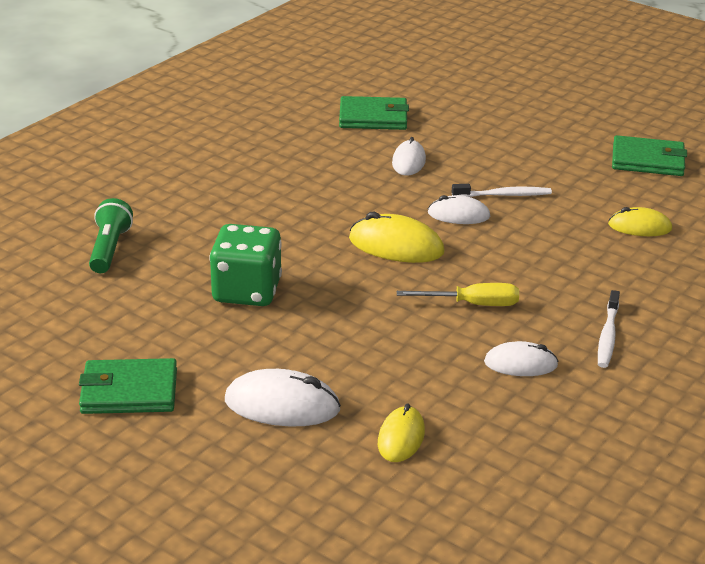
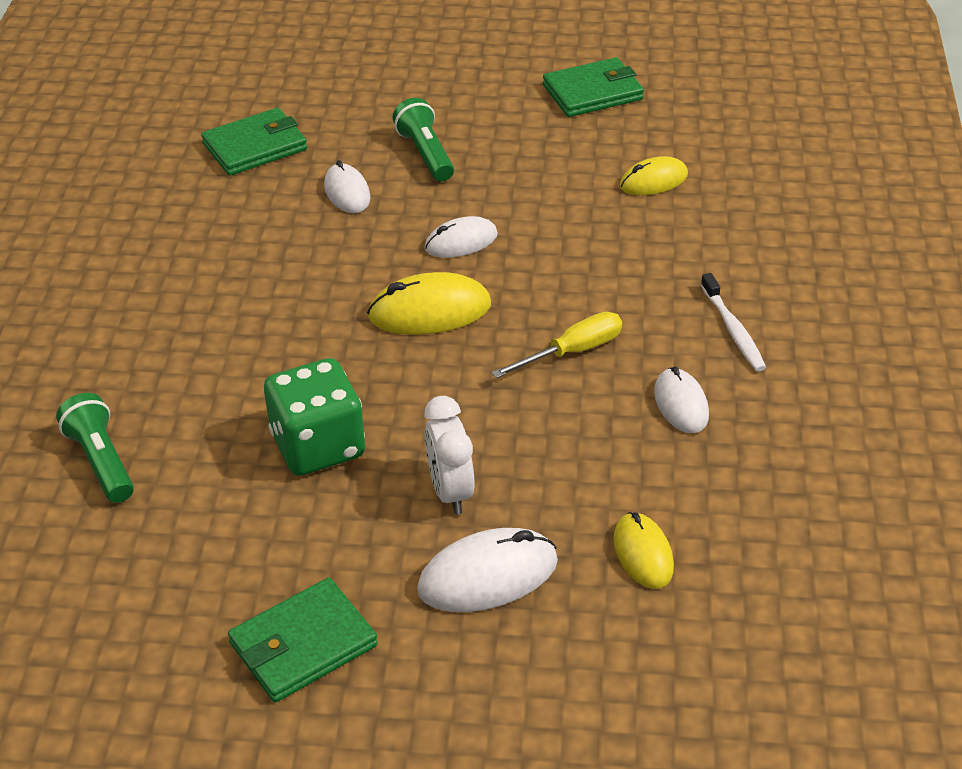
camera: 30 degrees left, 10 degrees up
white toothbrush [452,184,552,197] -> none
white mouse [484,341,559,376] -> white mouse turned 75 degrees counterclockwise [654,366,709,433]
none -> green flashlight [393,98,454,182]
none -> white clock [424,396,475,515]

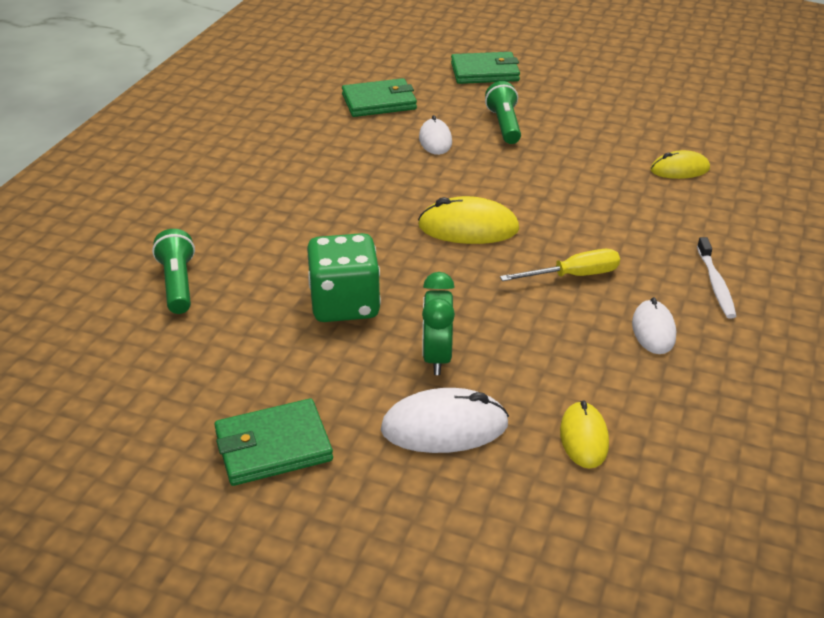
camera: 15 degrees right, 5 degrees down
white clock [424,396,475,515] -> green clock [422,272,455,375]
white mouse [425,216,498,258] -> none
green wallet [543,57,644,117] -> green wallet moved to [451,52,520,84]

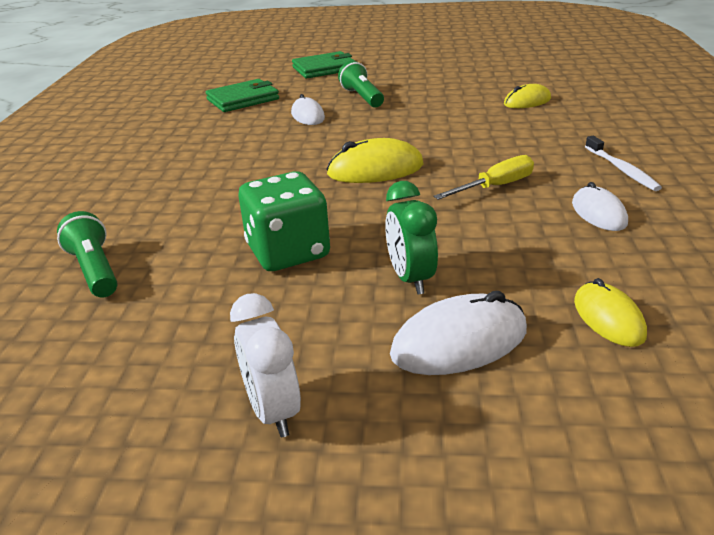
camera: 15 degrees left, 5 degrees down
green wallet [214,398,333,486] -> white clock [230,293,301,437]

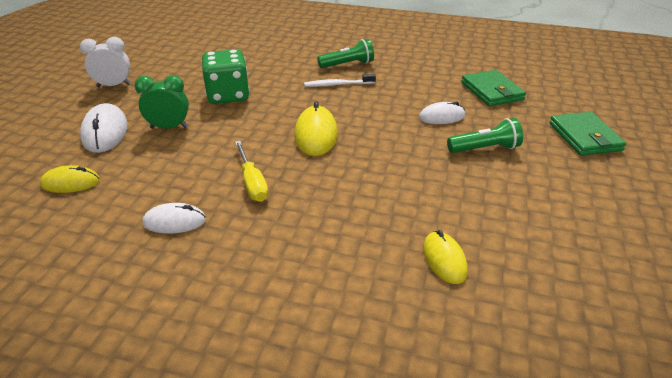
camera: 100 degrees right, 5 degrees up
green flashlight [57,211,117,297] -> green flashlight moved to [317,39,374,68]
white toothbrush [585,136,662,191] -> white toothbrush moved to [304,74,376,87]

